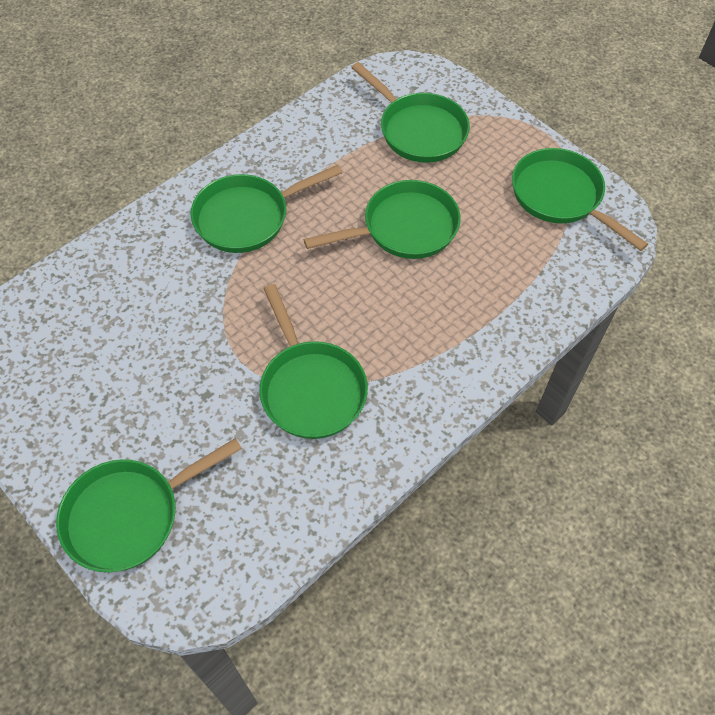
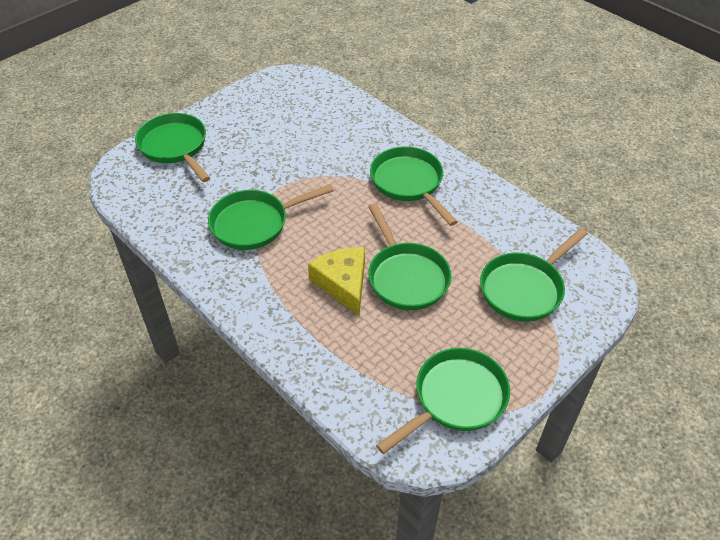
camera: 90 degrees right, 10 degrees down
none -> yellow cheese [308,247,365,316]

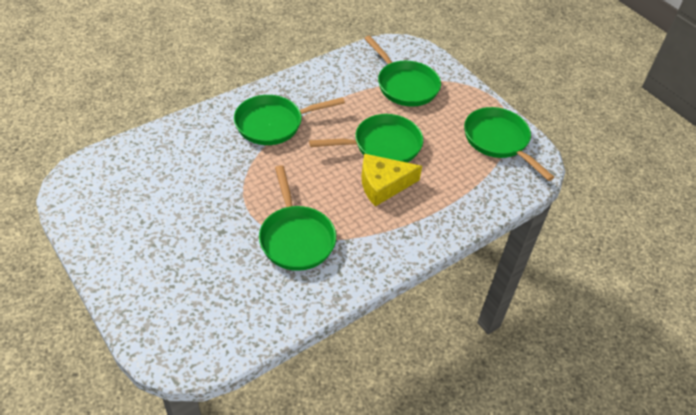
camera: 85 degrees left, 0 degrees up
green pan [135,113,210,182] -> none

